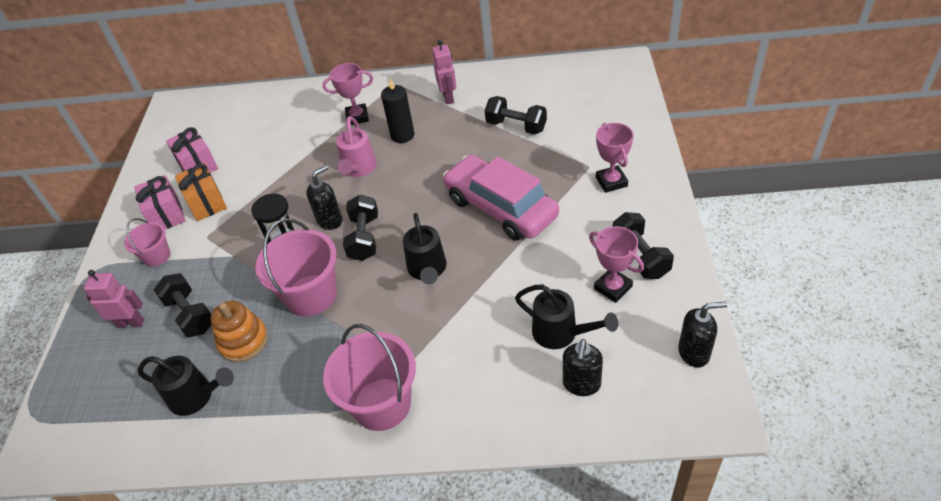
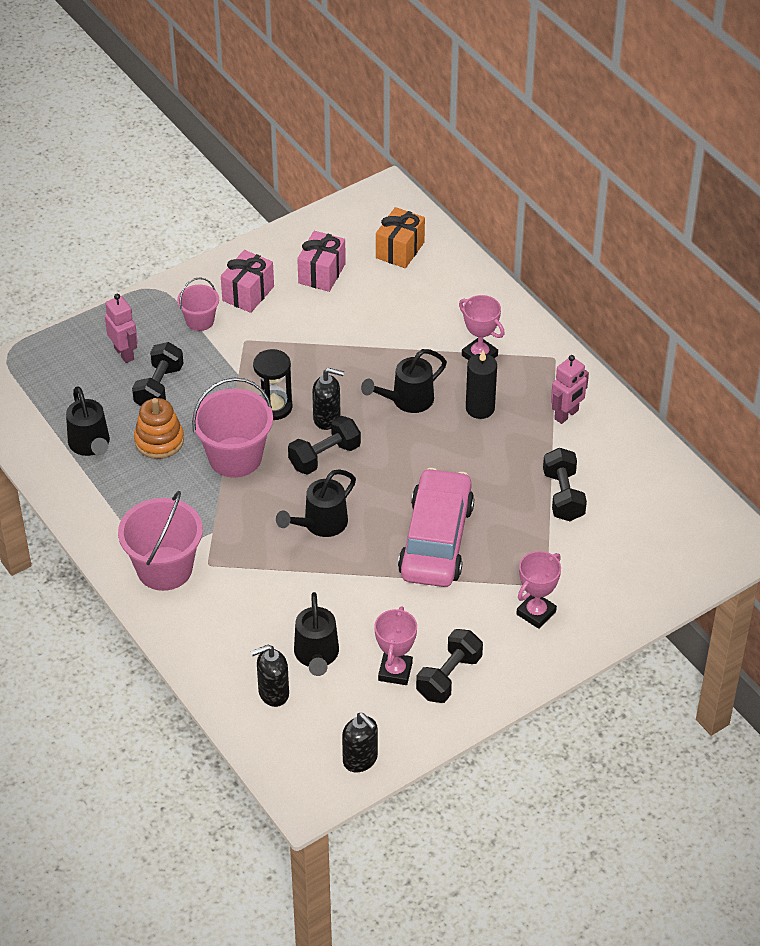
camera: 50 degrees right, 0 degrees up
orange gift [175,163,227,221] -> orange gift moved to [376,207,425,268]
pink watering can [336,116,377,177] -> black watering can [361,349,447,413]

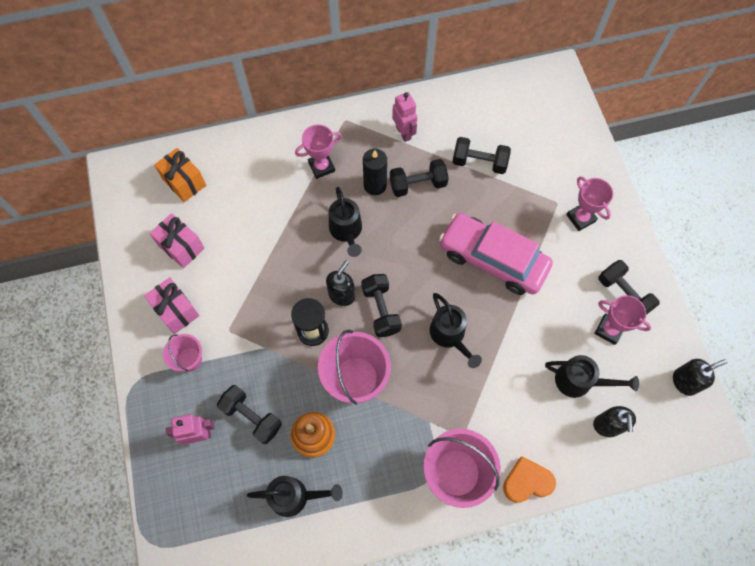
camera: 70 degrees left, 20 degrees up
none -> black dumbbell [390,159,449,197]
none -> orange heart [503,456,556,503]

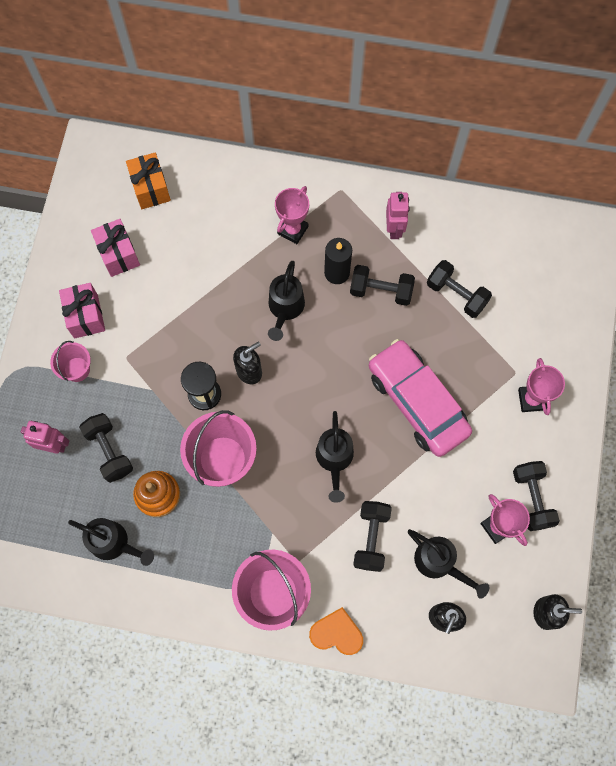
camera: 25 degrees right, 5 degrees up
pink trophy [295,124,342,179] -> pink trophy turned 60 degrees counterclockwise [275,186,309,244]
black dumbbell [361,274,402,337] -> black dumbbell moved to [353,501,392,572]

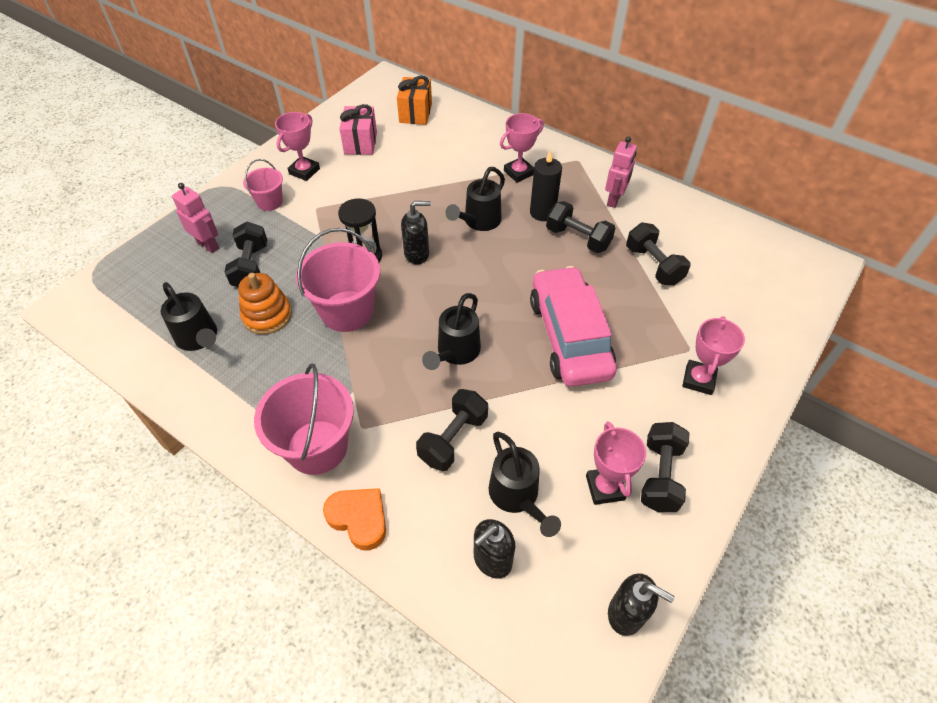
camera: 25 degrees right, 20 degrees down
pink gift [59,283,105,338] -> pink trophy [275,112,320,181]

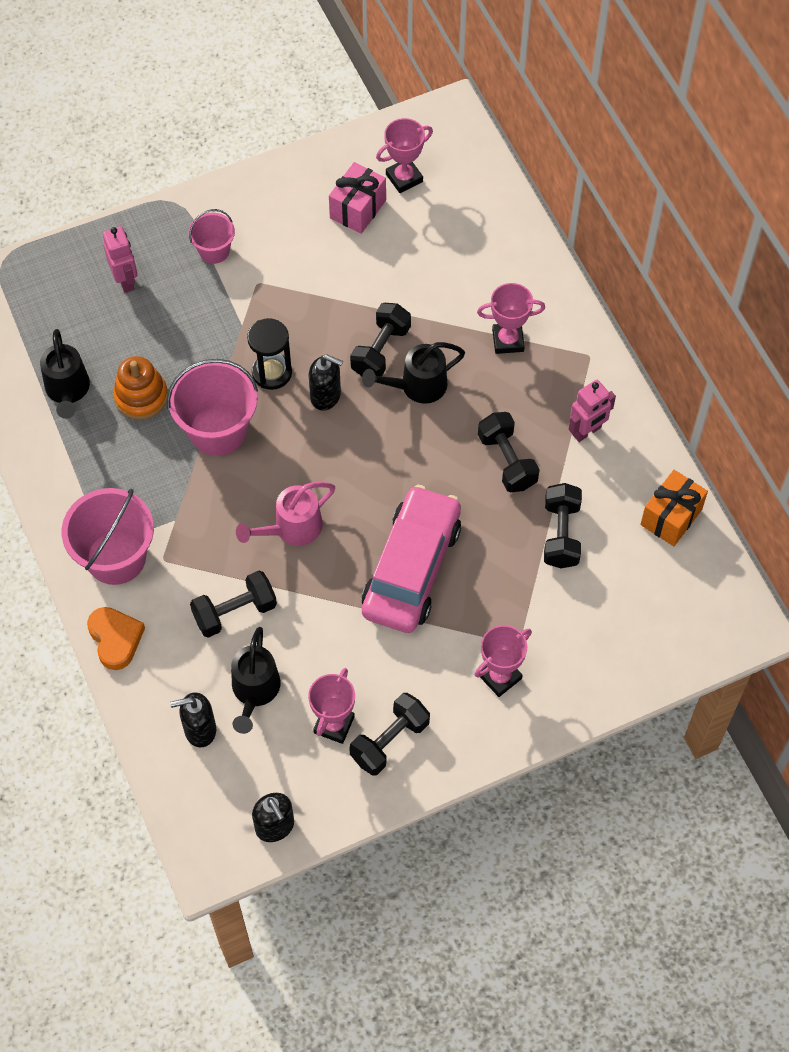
camera: 30 degrees right, 10 degrees up
black dumbbell [224,222,267,287] -> black dumbbell moved to [350,303,411,376]
pink trophy [275,112,320,181] -> pink trophy moved to [376,118,433,193]
orange gift [397,76,432,125] -> orange gift moved to [640,470,708,546]
black watering can [422,293,481,370] -> pink watering can [236,482,335,546]
black candle [530,150,562,221] -> none

